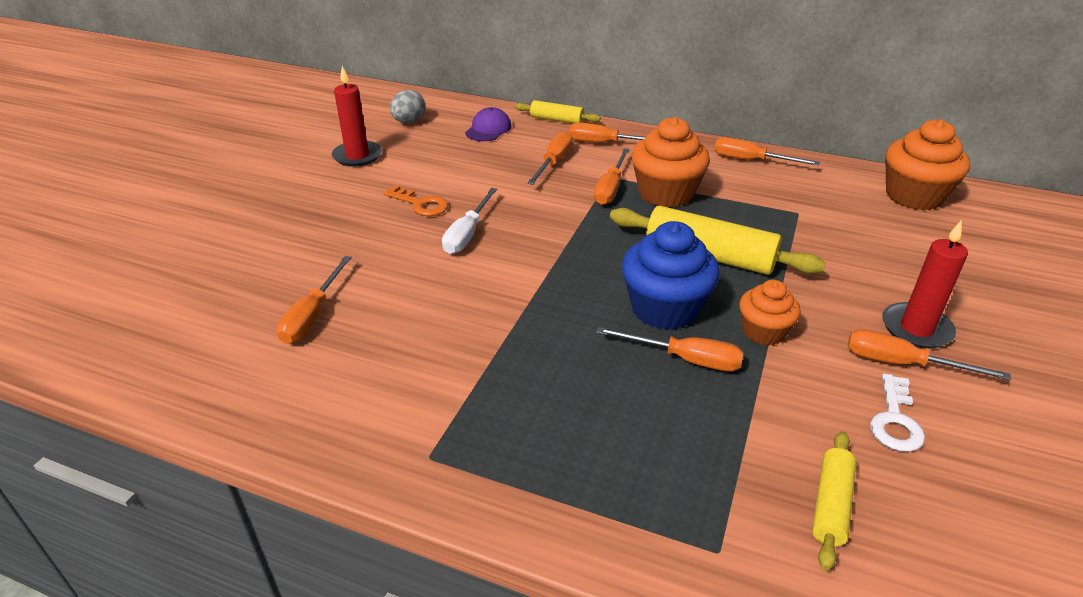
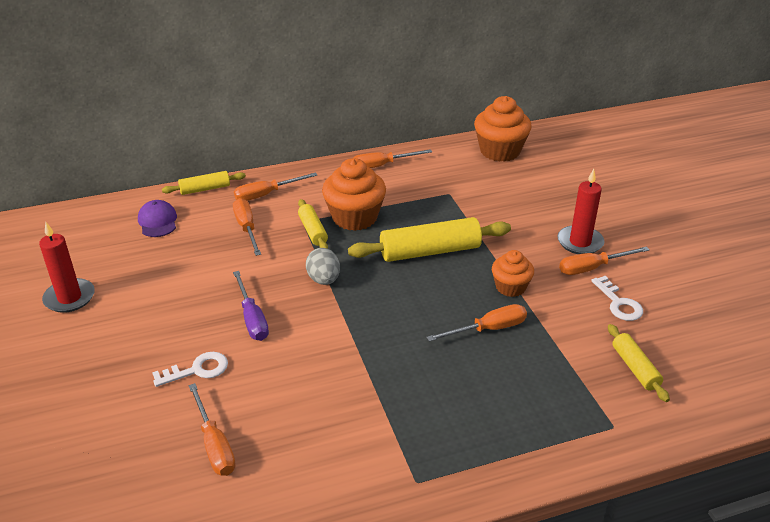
camera: 40 degrees left, 0 degrees up
orange key [384,185,448,216] -> none
grey egg [390,90,425,123] -> grey egg moved to [306,248,340,285]
white screwdriver [442,188,497,254] -> purple screwdriver [233,271,269,341]
orange screwdriver [594,148,630,205] -> yellow rolling pin [298,199,328,249]
blue cupcake [622,221,720,330] -> none
none -> white key [152,352,228,387]

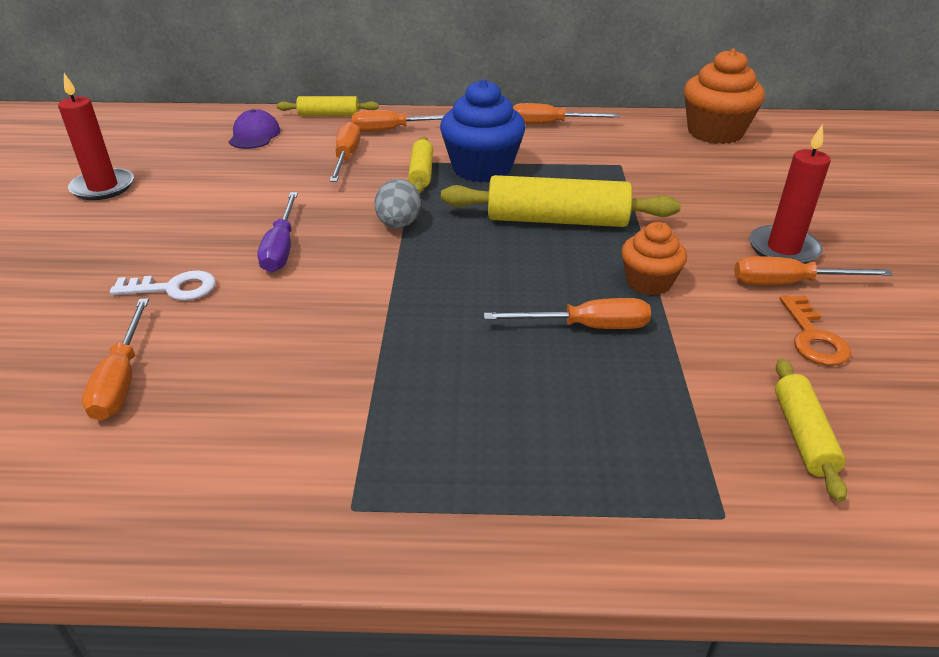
camera: 20 degrees right, 0 degrees up
orange cupcake [322,158,386,231] -> blue cupcake [440,79,526,182]
white key [591,276,643,321] -> orange key [779,295,851,366]

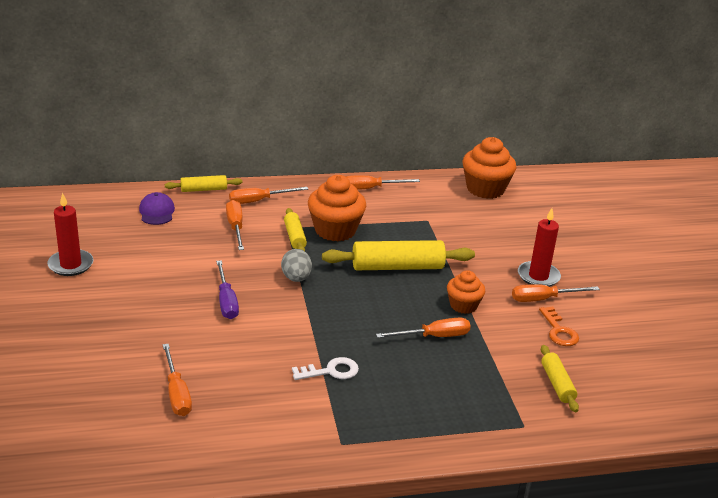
camera: 15 degrees left, 5 degrees down
white key [110,271,216,301] -> white key moved to [292,357,359,380]
blue cupcake [440,79,526,182] -> orange cupcake [308,175,366,242]

